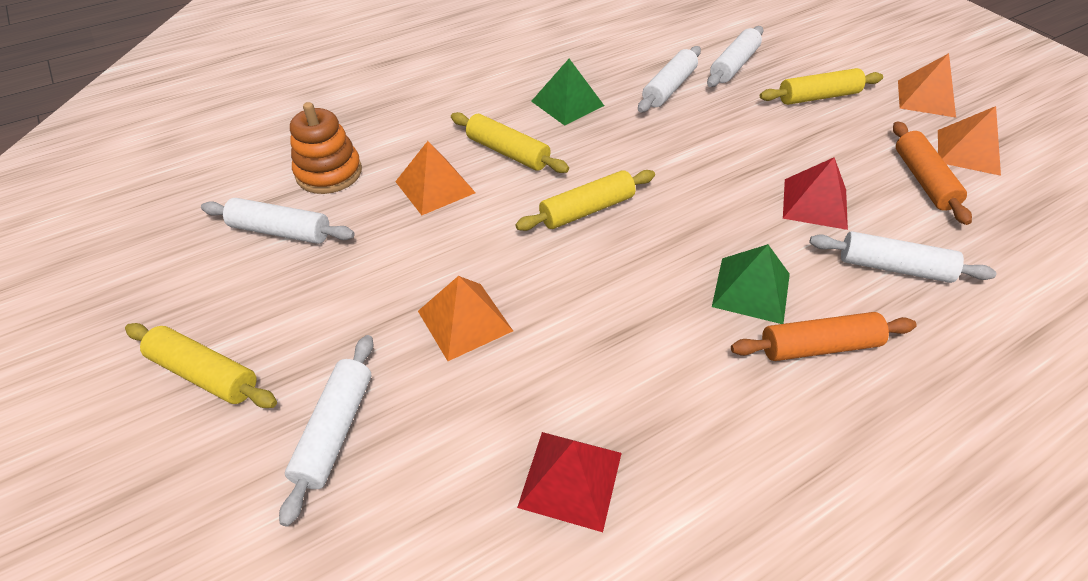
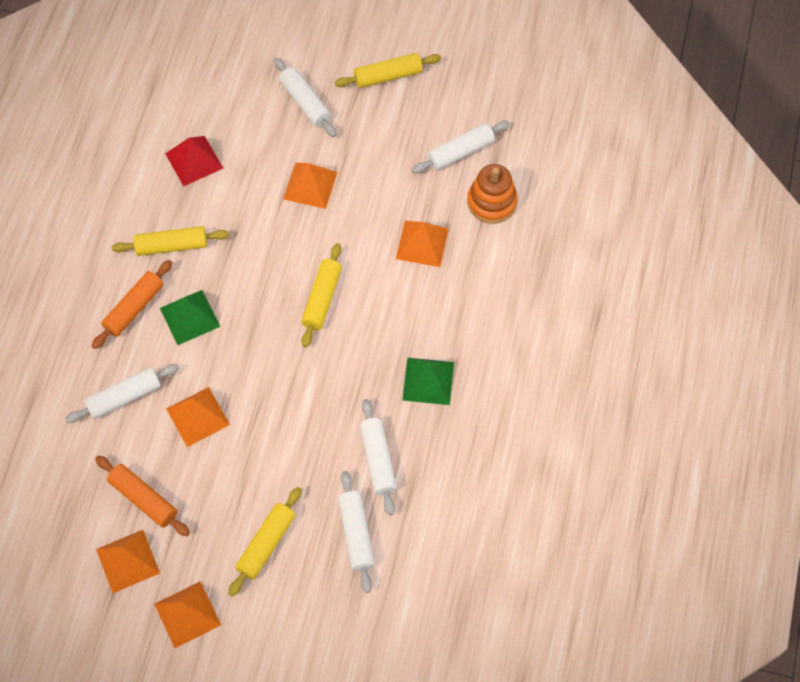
camera: 135 degrees right, 15 degrees up
yellow rolling pin [451,112,569,173] -> yellow rolling pin moved to [112,226,229,256]
red pyramid [783,157,848,230] -> orange pyramid [166,387,230,447]

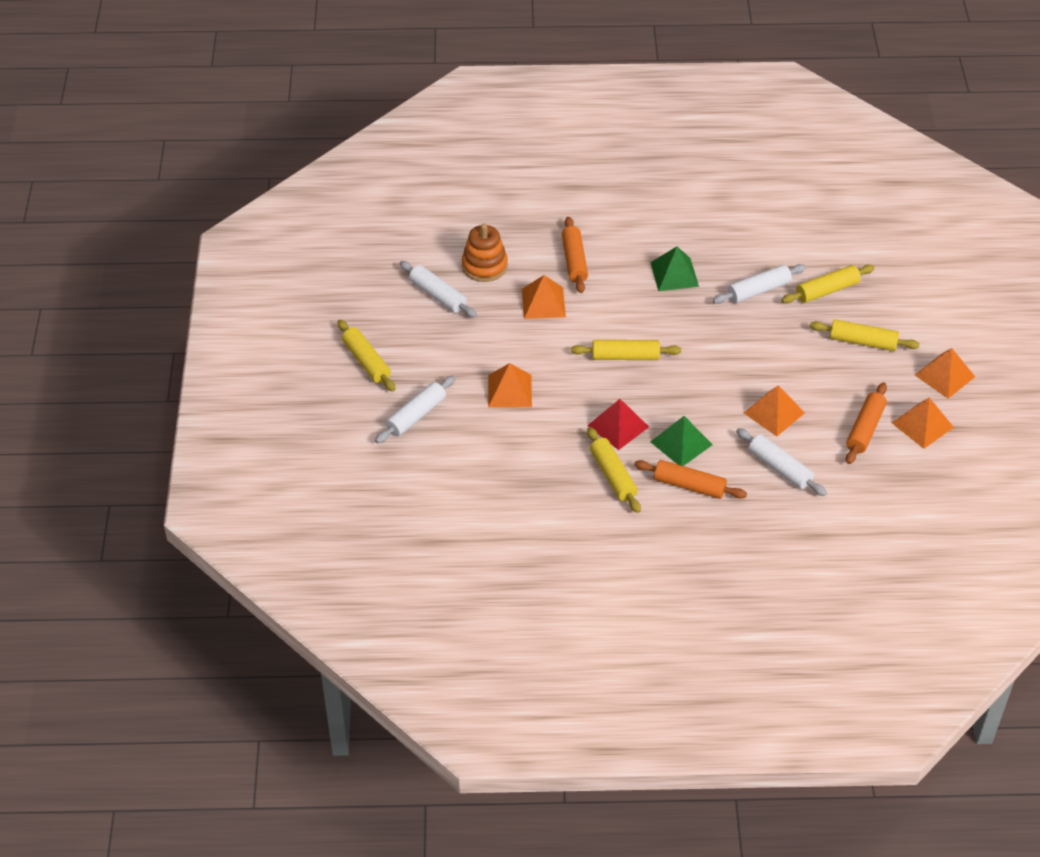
camera: 105 degrees left, 15 degrees down
red pyramid [165,136,223,186] -> red pyramid moved to [587,399,649,450]
white rolling pin [338,471,375,593] -> yellow rolling pin [782,265,875,303]
none -> orange rolling pin [562,217,588,293]

